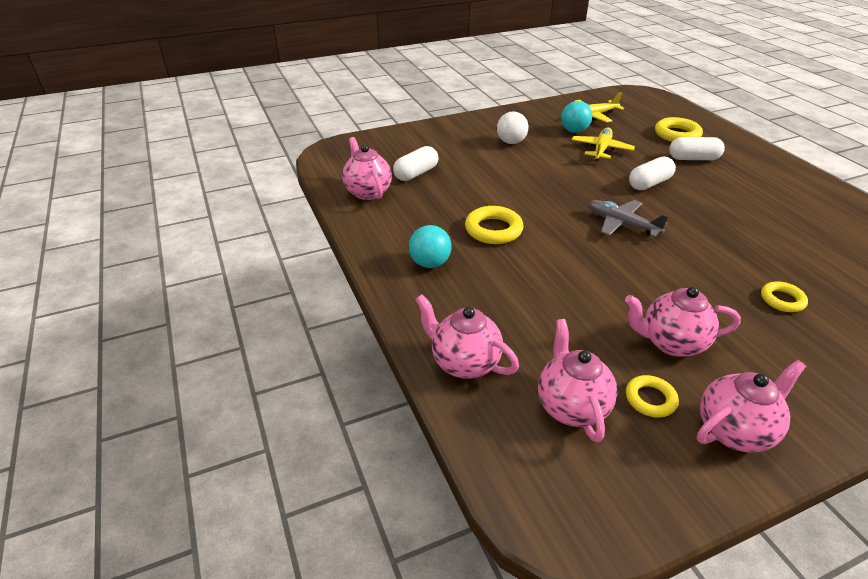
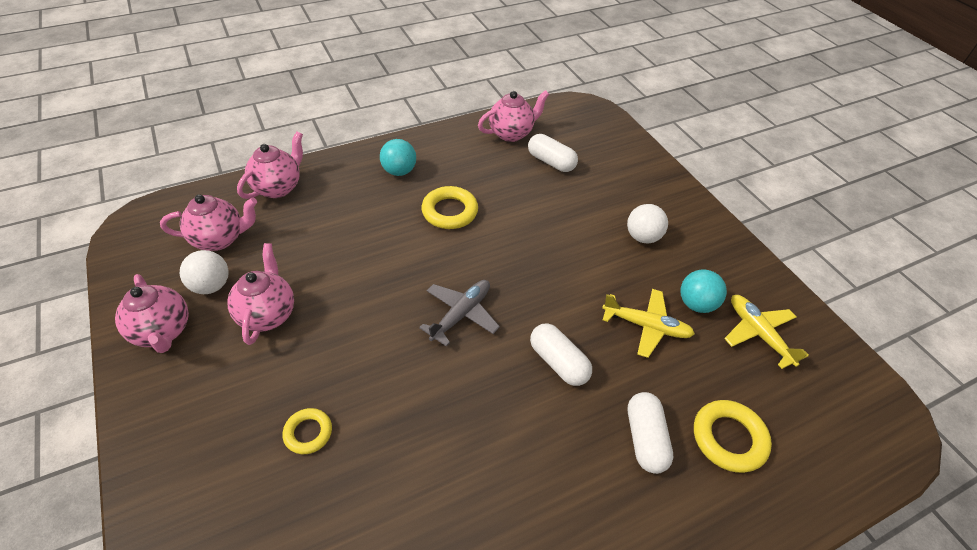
camera: 85 degrees right, 10 degrees up
yellow ring [626,375,679,418] -> white ball [180,250,229,294]

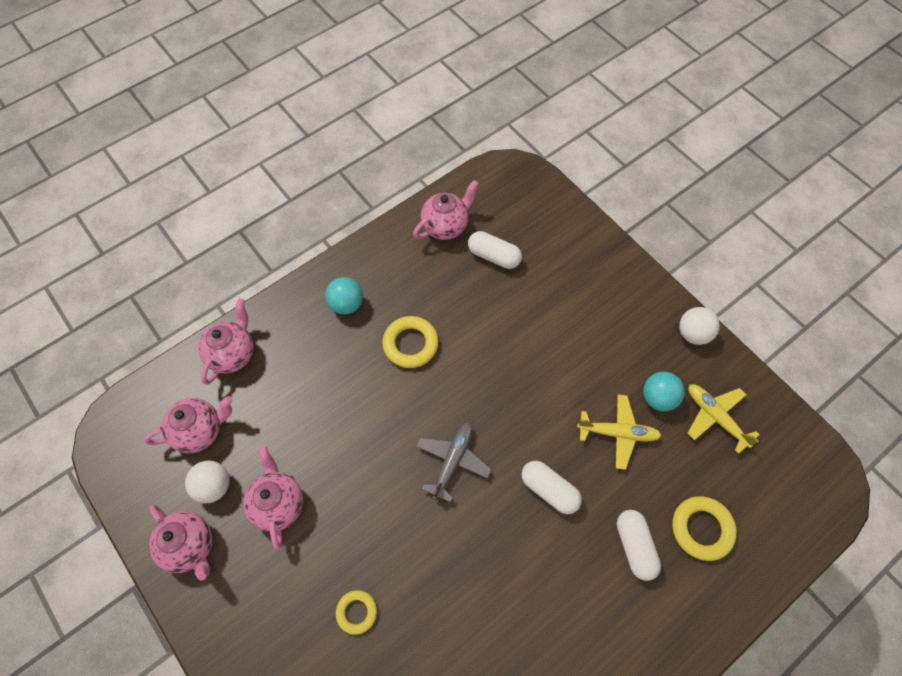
camera: 10 degrees left, 15 degrees up
white ball [627,204,668,244] -> white ball moved to [679,307,720,345]

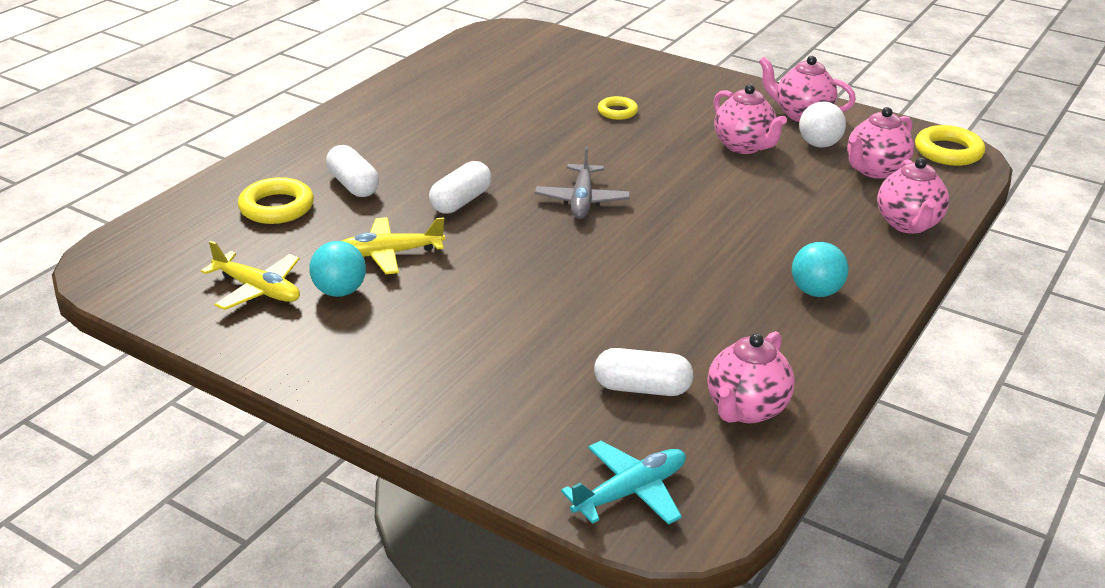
camera: 160 degrees right, 30 degrees down
yellow ring [382,316,439,368] -> yellow ring moved to [915,125,985,166]
white capsule [521,461,582,514] -> white capsule turned 75 degrees counterclockwise [429,161,492,214]
white ball [679,307,720,345] -> none
none -> turquoise plane [561,441,686,525]

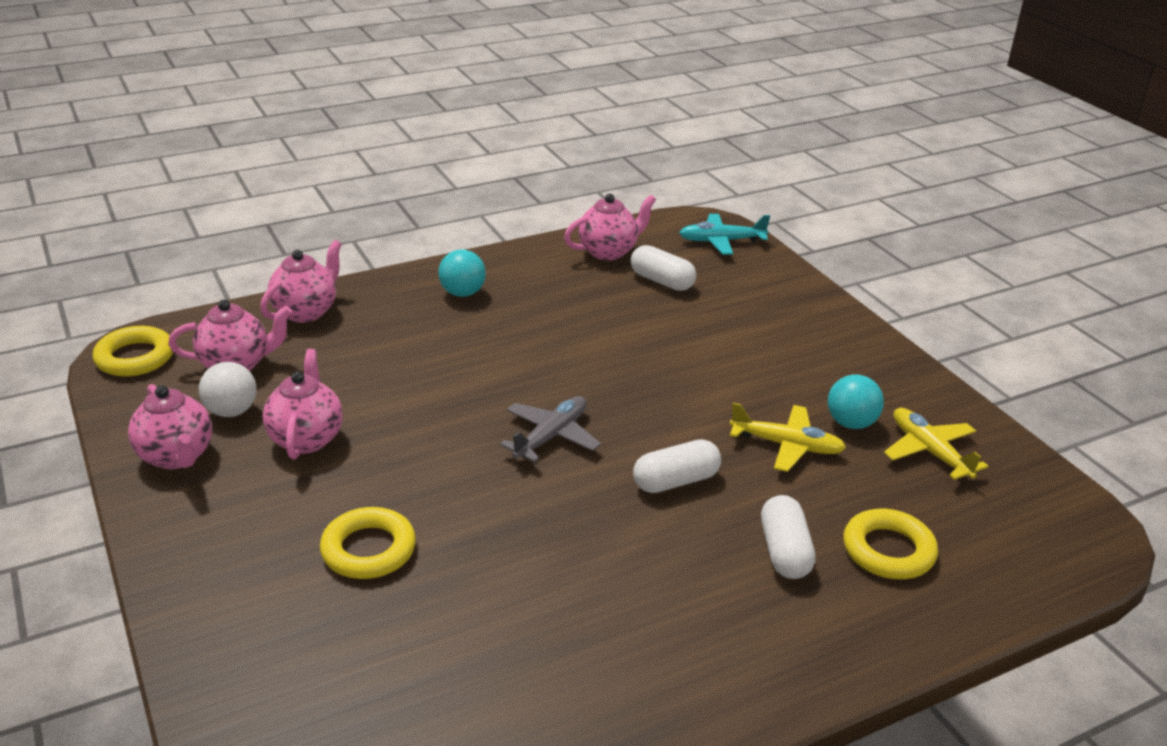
camera: 150 degrees left, 0 degrees up
yellow ring [598,96,638,120] -> yellow ring [320,507,416,579], size x1.60

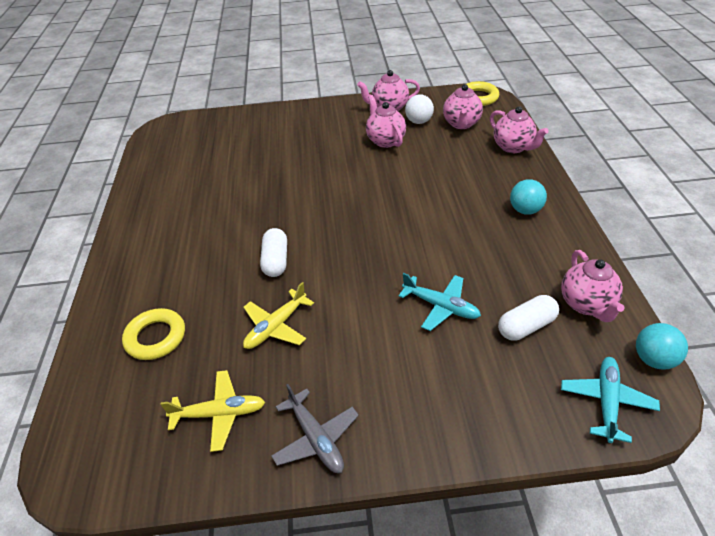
camera: 115 degrees right, 10 degrees up
pink teapot [263,349,343,459] -> pink teapot turned 135 degrees counterclockwise [366,95,406,148]
yellow ring [320,507,416,579] -> none
grey plane [500,396,601,462] -> grey plane moved to [271,384,359,473]
white capsule [761,495,815,579] -> none
turquoise ball [828,374,884,429] -> turquoise ball moved to [636,323,688,370]
none -> turquoise plane [399,273,481,331]

